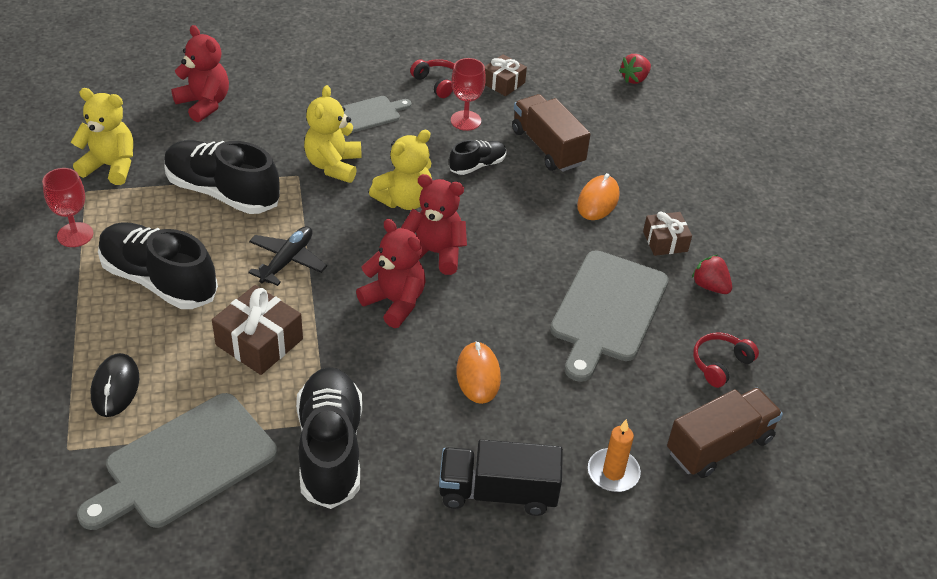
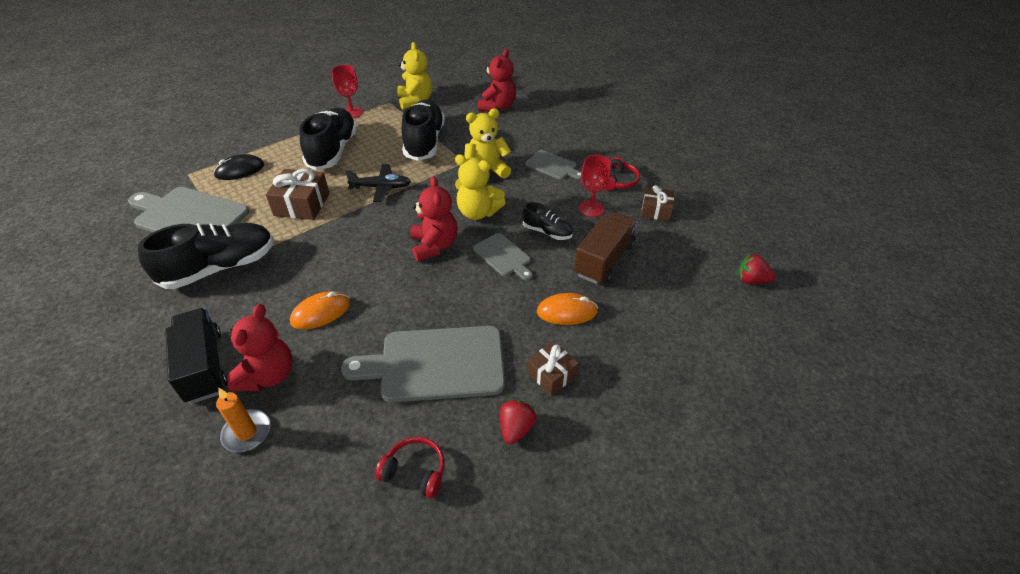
camera: 65 degrees right, 0 degrees up
red teddy bear [356,219,426,328] -> red teddy bear moved to [227,304,293,391]
brown truck [667,387,783,478] -> none
none -> grey cutting board [473,233,532,280]

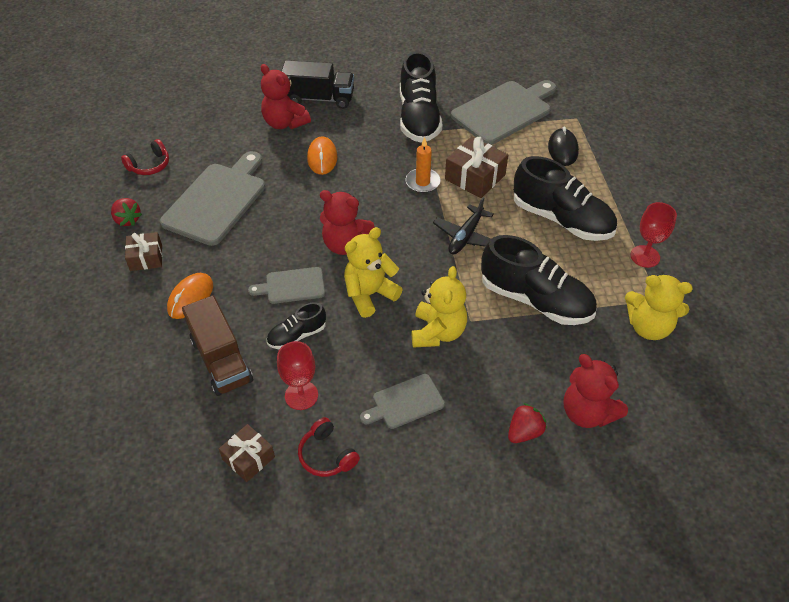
camera: 120 degrees right, 5 degrees up
orange candle [216,388,270,452] -> orange candle moved to [406,137,441,193]
red strawberry [737,253,775,284] -> red strawberry moved to [508,403,547,443]

